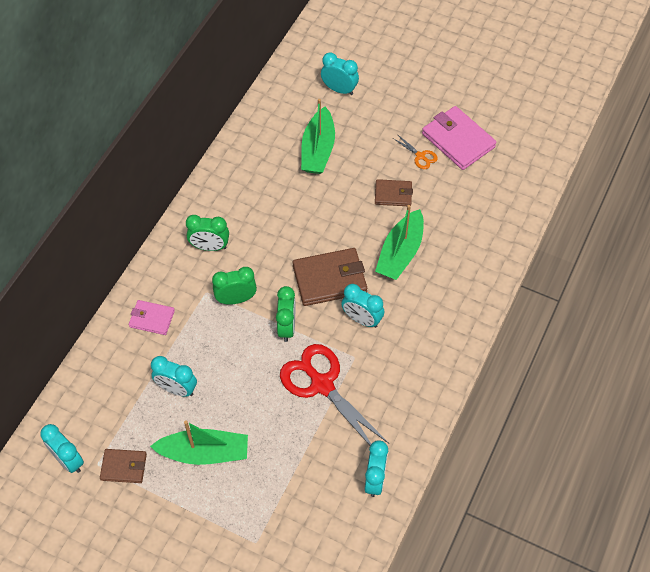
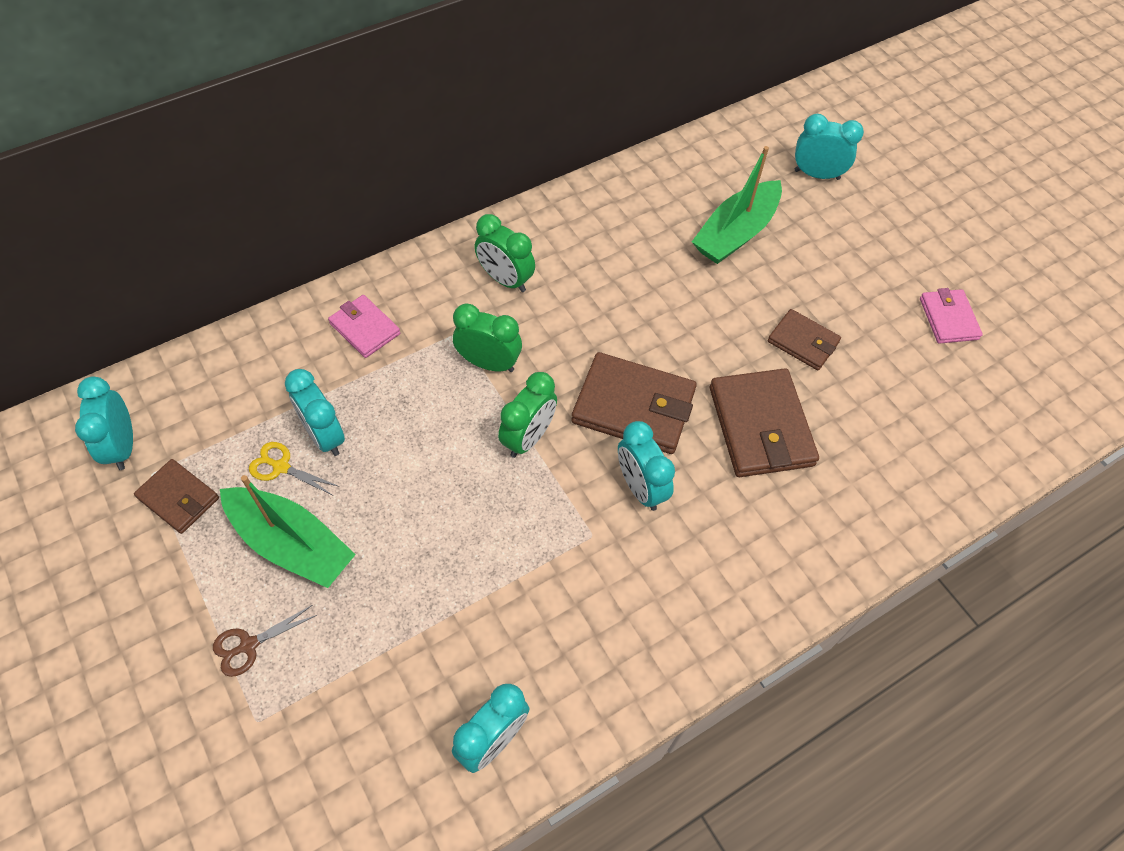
camera: 30 degrees right, 0 degrees up
red scissors [280,344,389,445] -> none
turquoise clock [321,52,359,95] -> turquoise clock turned 45 degrees counterclockwise [795,114,864,180]
green boat [375,205,424,280] -> brown wallet [710,368,819,477]
orange scissors [393,134,438,169] -> none
pink wallet [422,106,497,170] -> pink wallet [920,288,983,344], size x0.58
none -> brown scissors [213,605,317,677]
none -> yellow scissors [249,442,340,495]

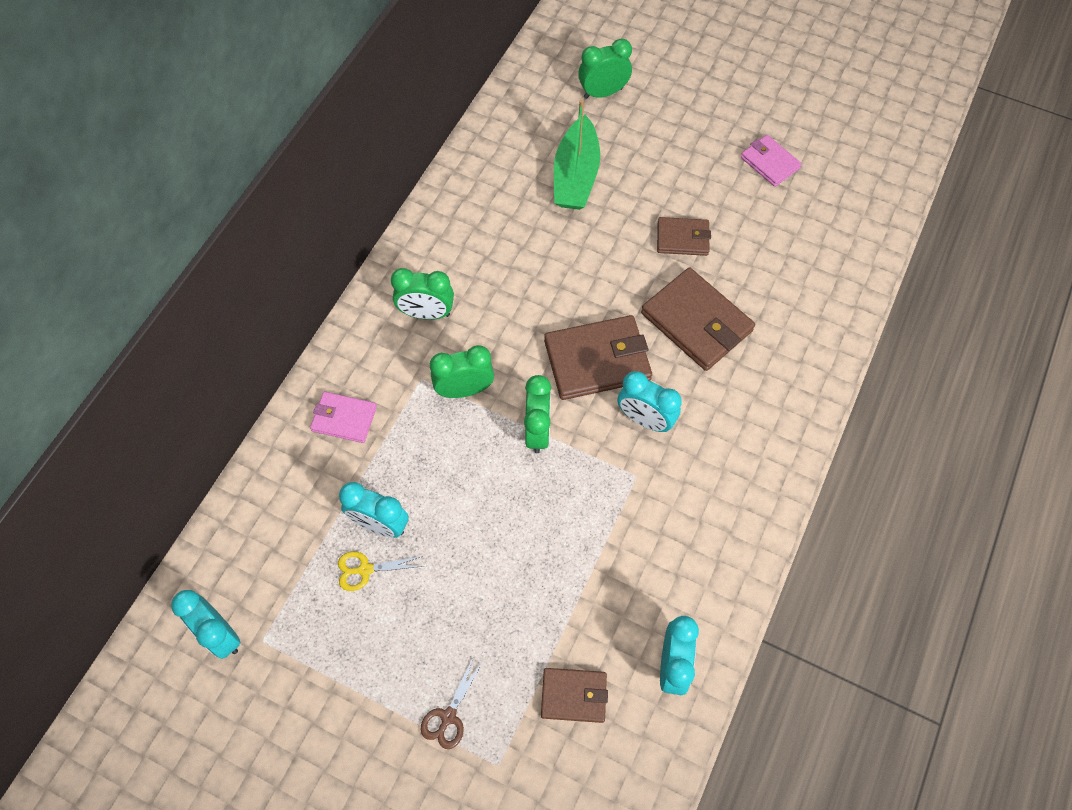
camera: 30 degrees left, 5 degrees up
brown wallet [134,459,219,534] -> brown wallet moved to [541,668,608,723]
green boat [220,475,356,588] -> none
turquoise clock [795,114,864,180] -> green clock [578,39,632,99]

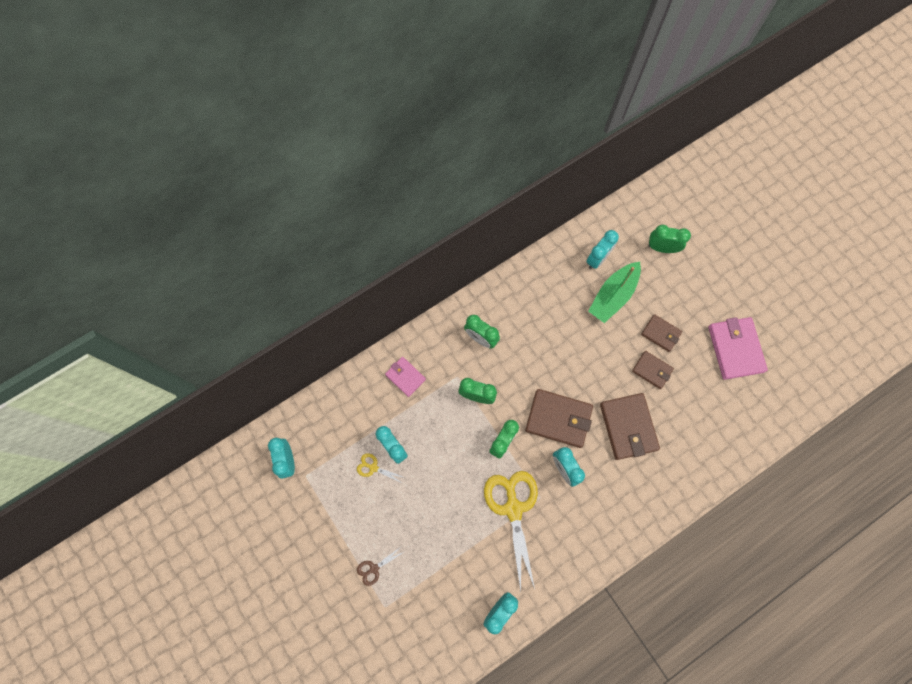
camera: 30 degrees right, 10 degrees up
brown wallet [541,668,608,723] -> brown wallet moved to [641,314,682,352]
pink wallet [741,135,802,187] -> pink wallet [708,317,768,380], size x1.72
none -> yellow scissors [484,471,538,591]
none -> turquoise clock [586,230,619,269]

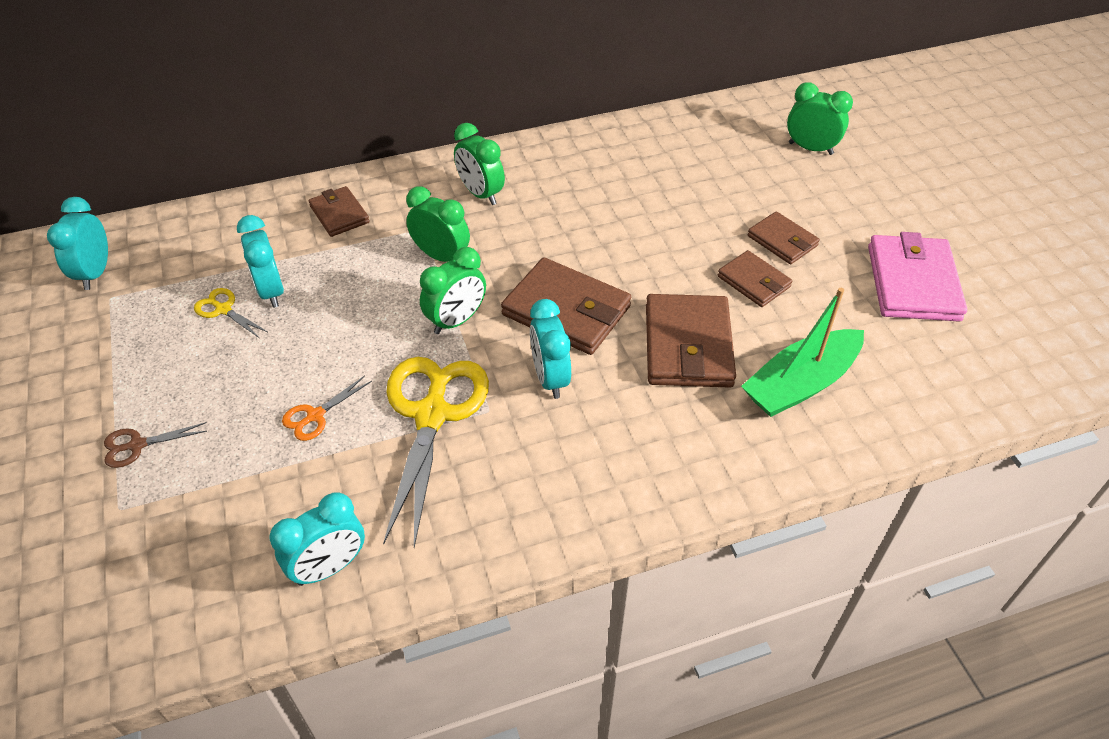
camera: 15 degrees right, 25 degrees down
pink wallet [385,357,426,397] -> brown wallet [309,186,370,237]
turquoise clock [586,230,619,269] -> none
green boat [588,262,641,323] -> green boat moved to [741,288,864,417]
none -> orange scissors [282,375,372,441]

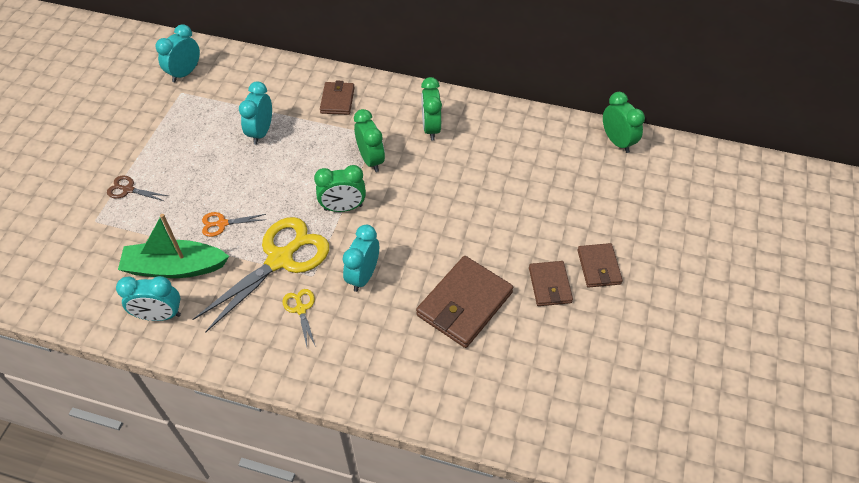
camera: 35 degrees right, 5 degrees up
yellow scissors [194,288,268,338] -> yellow scissors moved to [282,289,316,347]
brown wallet [501,257,631,355] -> none
green boat [741,288,864,417] -> green boat moved to [118,214,229,278]
green clock [787,82,853,155] -> green clock moved to [603,92,645,153]
pink wallet [868,232,967,321] -> none

